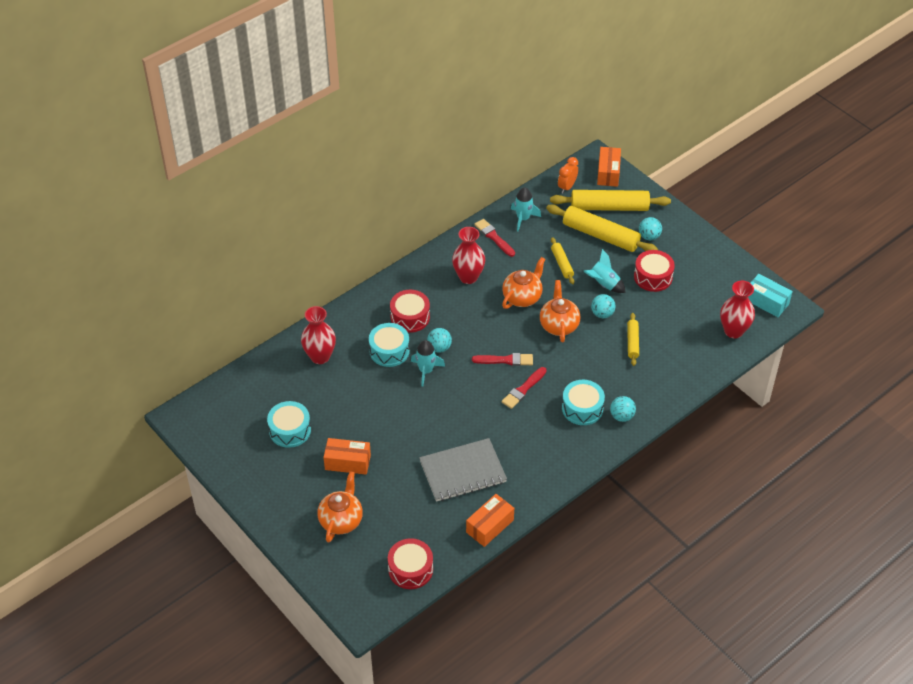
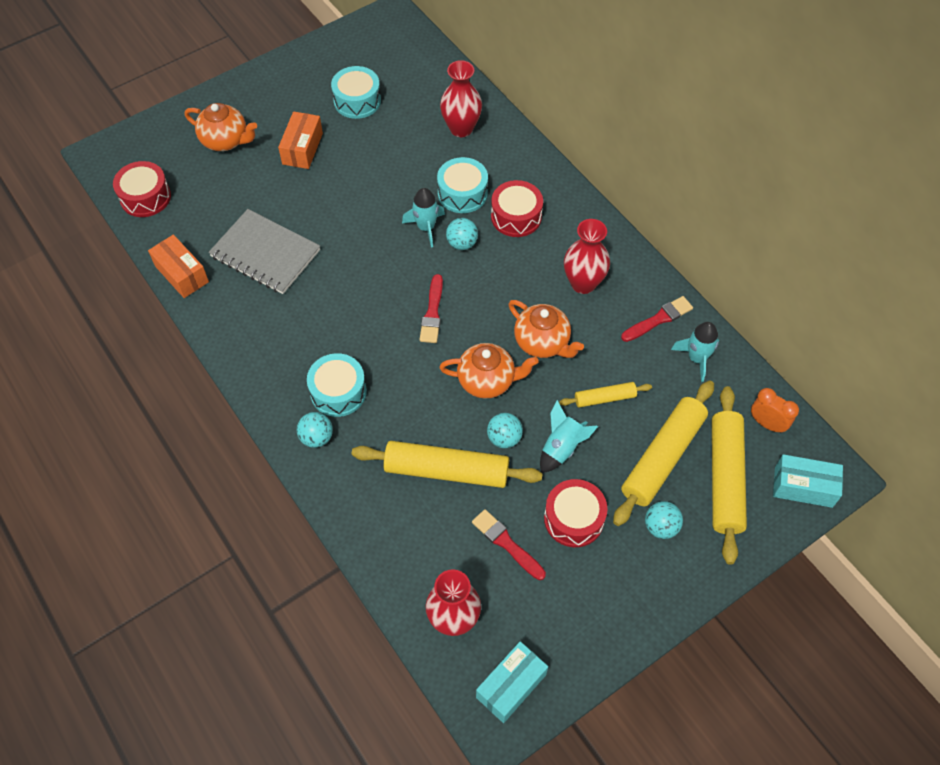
camera: 95 degrees right, 10 degrees up
grey notebook [419,438,507,502] -> grey notebook turned 45 degrees counterclockwise [208,209,320,294]
red brush [502,367,547,409] -> red brush moved to [472,509,546,580]
orange box [597,147,621,187] -> turquoise box [773,454,843,508]
yellow rolling pin [627,313,639,366] -> yellow rolling pin [352,441,543,488], size x1.93

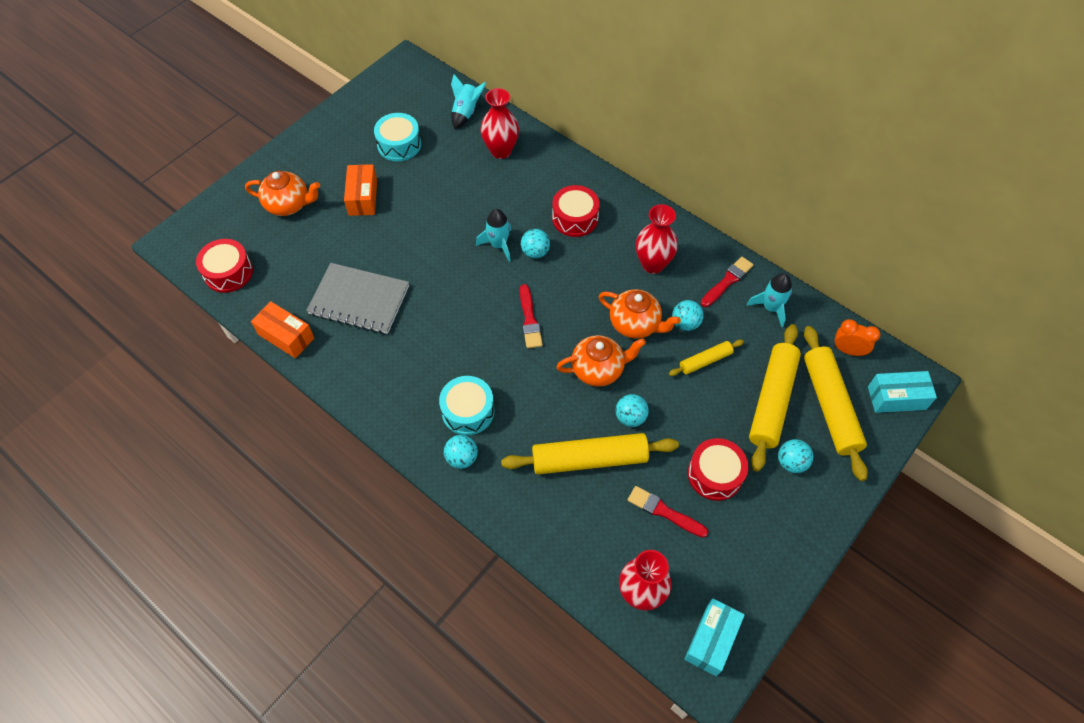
camera: 15 degrees left, 0 degrees up
turquoise drum [437,157,488,213] -> none
turquoise rocket [540,400,598,473] -> turquoise rocket moved to [451,74,487,129]
none -> turquoise ball [672,300,704,331]

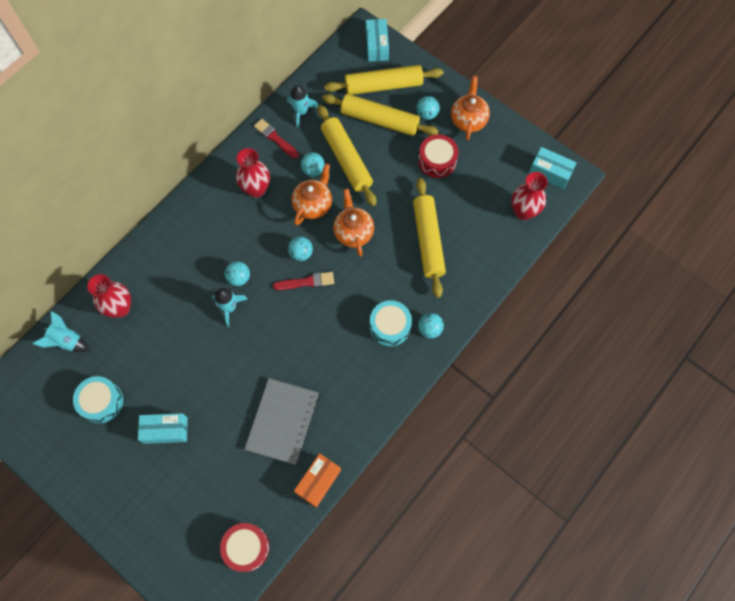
camera: 90 degrees left, 10 degrees up
orange teapot [245,171,320,216] -> orange teapot moved to [451,76,490,140]
orange box [344,164,377,216] -> turquoise box [138,413,188,444]
red drum [552,185,600,237] -> none
turquoise ball [616,394,649,427] -> turquoise ball moved to [288,236,313,261]
red brush [628,486,709,538] -> none
yellow rolling pin [669,340,744,376] -> yellow rolling pin [318,105,376,206], size x1.93
orange clock [834,319,881,356] -> none

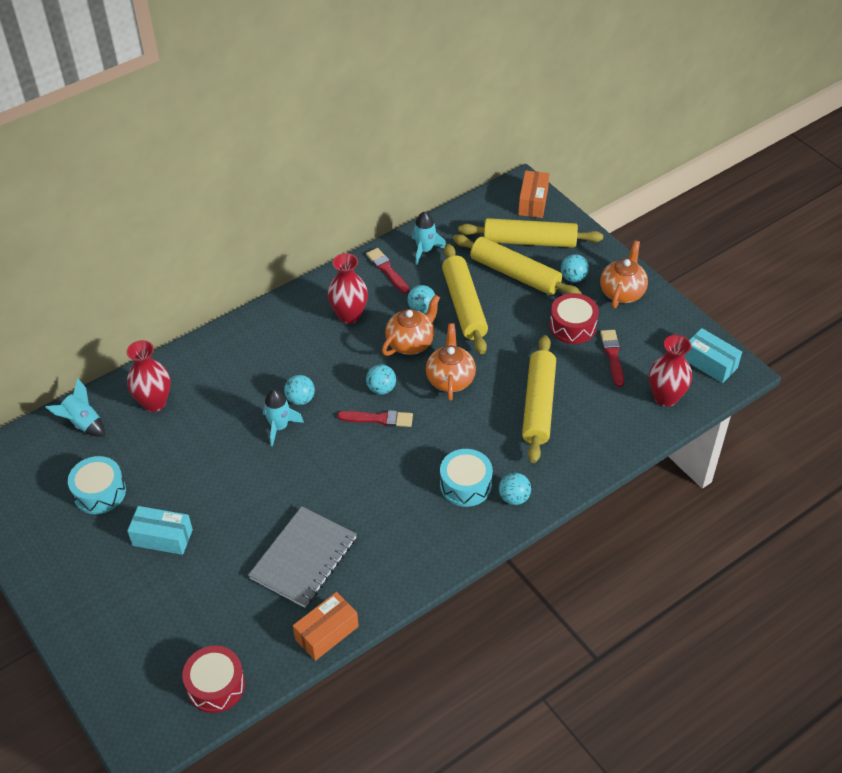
camera: 15 degrees right, 20 degrees down
turquoise box [366,19,389,62] -> orange box [518,170,549,218]
none -> red brush [600,330,624,387]

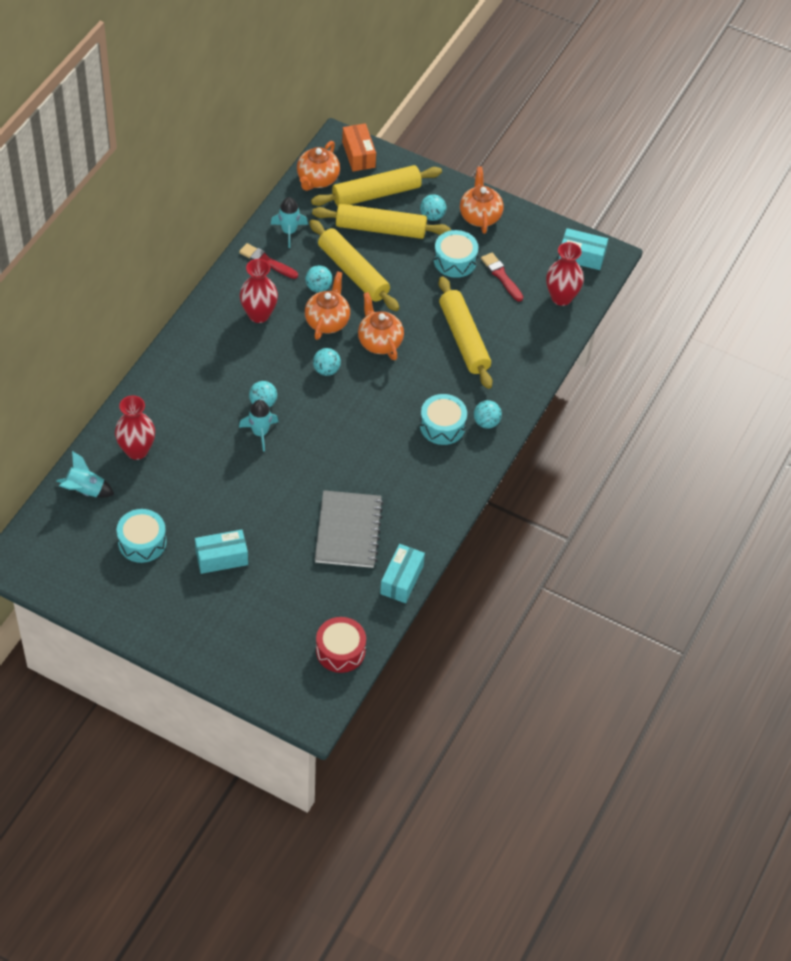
camera: 30 degrees left, 5 degrees up
orange box [293,592,359,661] -> turquoise box [380,544,425,603]
red brush [337,410,413,427] -> none
red drum [549,293,599,344] -> turquoise drum [434,230,479,278]
none -> orange teapot [297,141,340,191]

